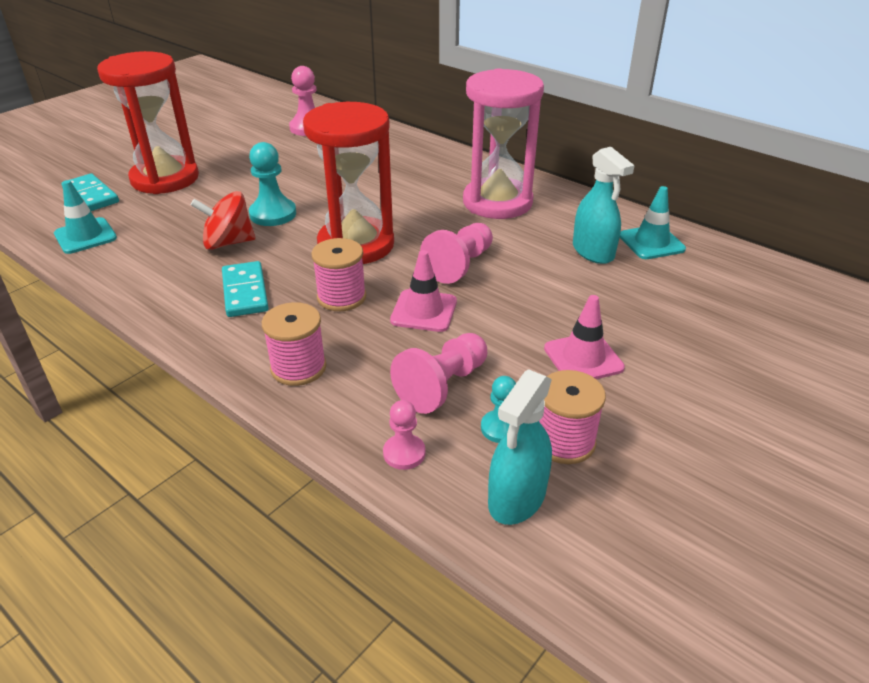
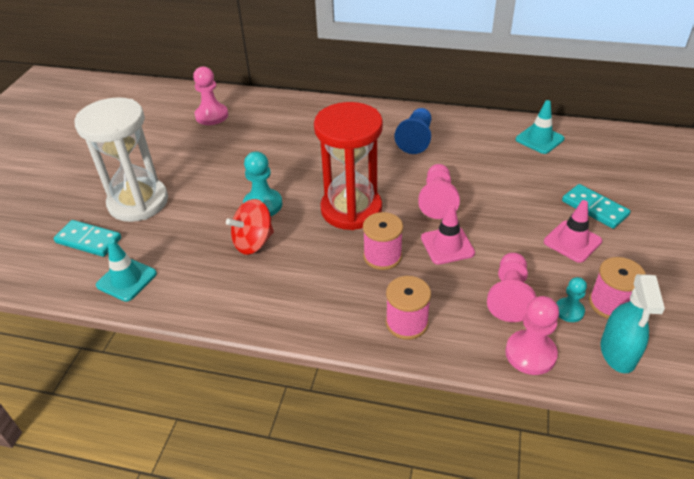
camera: 25 degrees left, 5 degrees up
red hourglass [97,51,199,194] -> white hourglass [74,97,168,222]
turquoise domino [222,261,269,317] -> turquoise domino moved to [562,184,631,229]
pink pawn [383,400,425,470] -> pink pawn [505,296,559,375], size x1.65
pink hourglass [463,69,544,219] -> blue pawn [394,108,431,154]
turquoise spray bottle [573,147,635,264] -> none

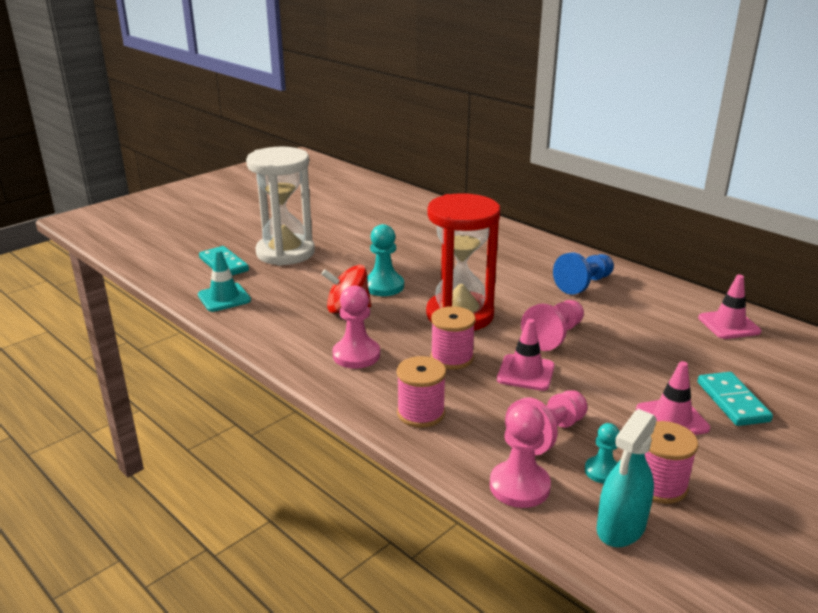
camera: 30 degrees right, 15 degrees down
pink pawn [193,66,228,125] -> pink pawn moved to [332,285,380,369]
turquoise traffic cone [516,100,565,154] -> pink traffic cone [698,275,761,339]

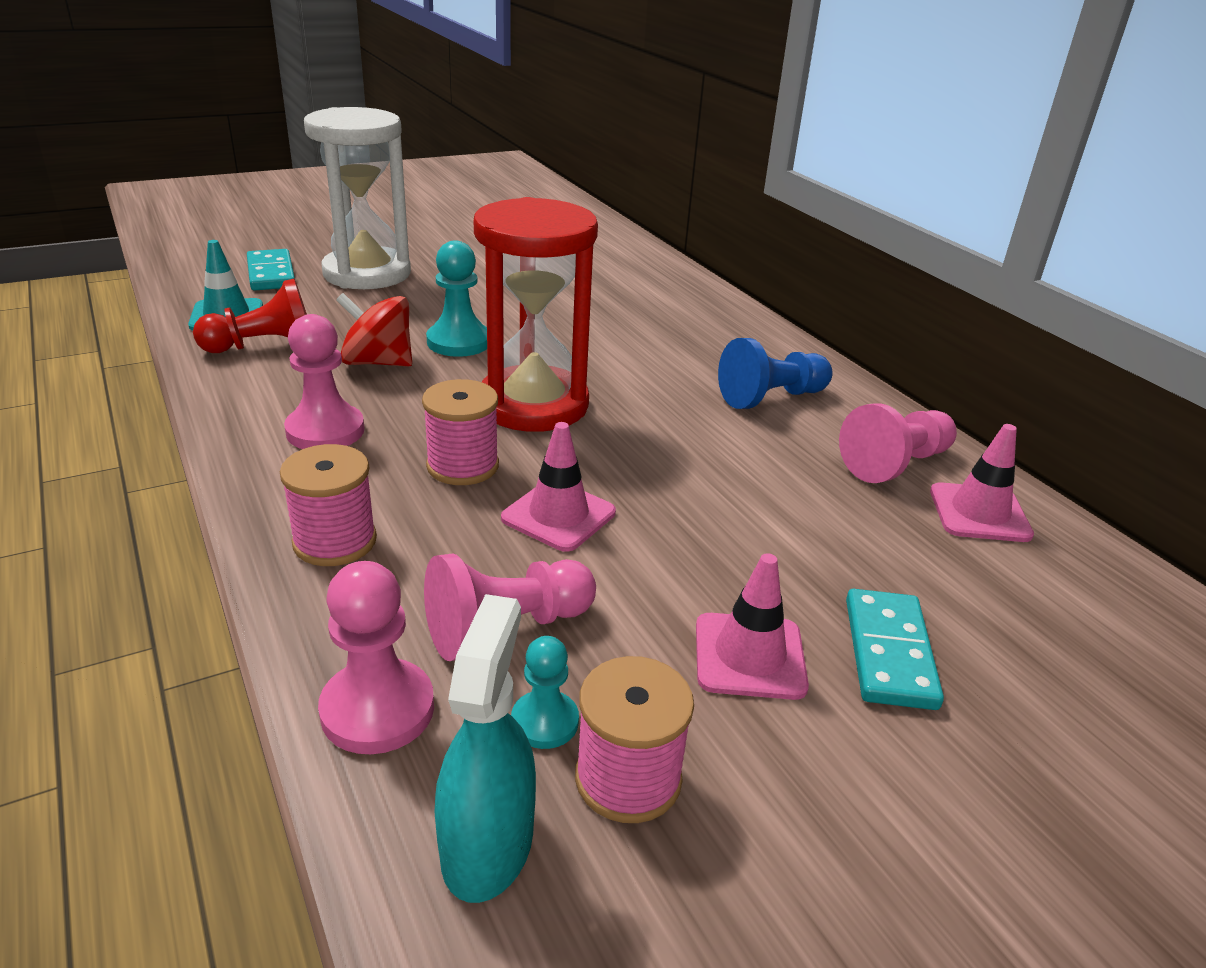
camera: 15 degrees right, 5 degrees up
pink pawn [521,300,584,351] -> pink pawn moved to [839,403,957,483]
turquoise spray bottle [597,409,657,547] -> turquoise spray bottle turned 135 degrees clockwise [435,594,536,903]
none -> red pawn [193,279,307,353]

